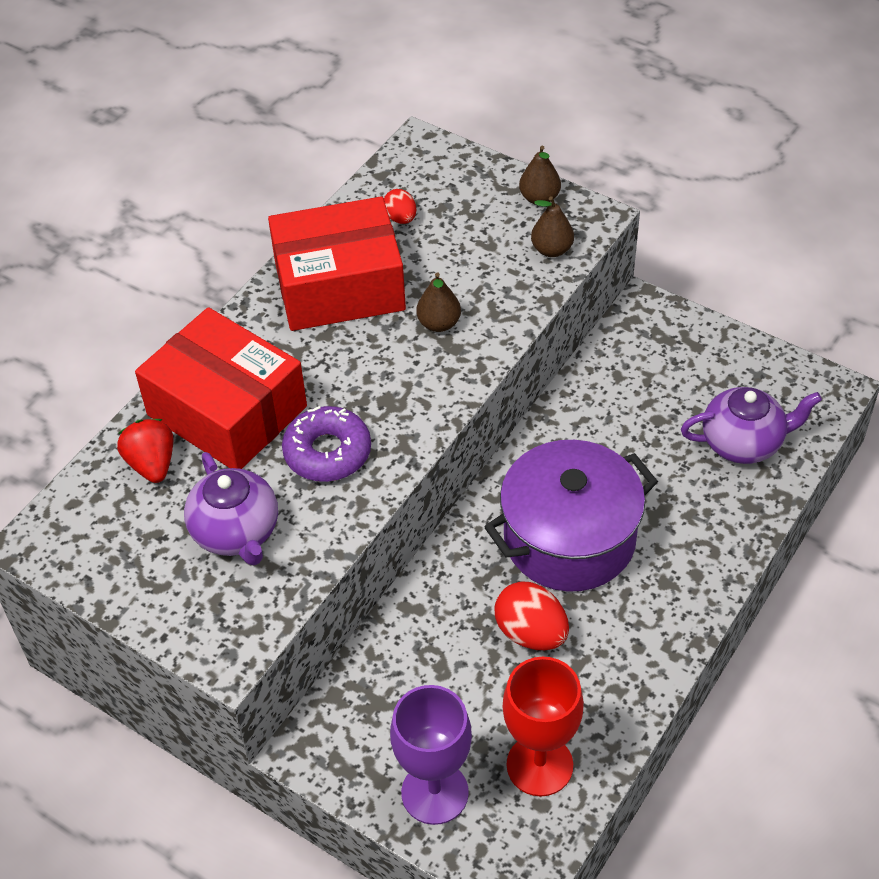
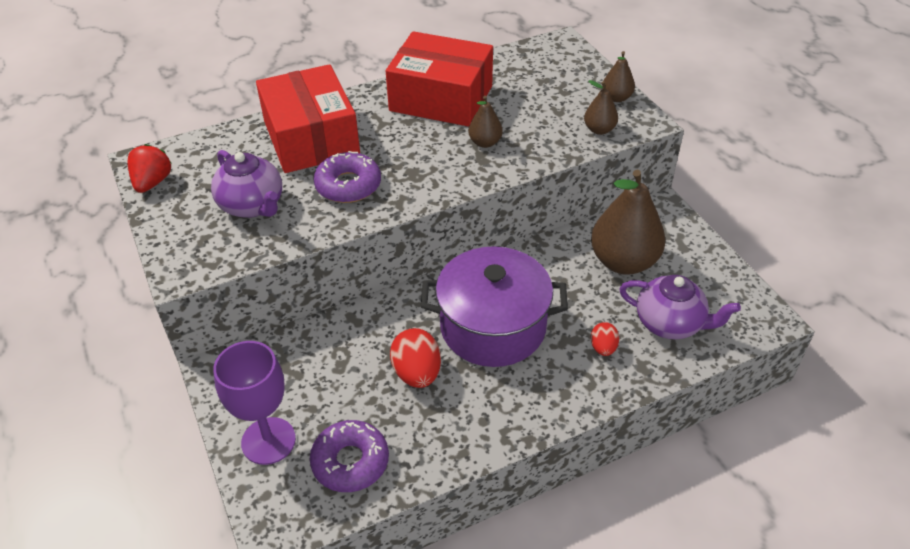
camera: 30 degrees right, 5 degrees down
red strawberry [117,419,173,483] -> red strawberry moved to [127,144,171,193]
purple teapot [184,452,278,565] -> purple teapot turned 45 degrees counterclockwise [211,150,282,218]
red egg [384,189,416,224] -> red egg moved to [591,322,619,356]
red goblet [503,657,584,796] -> purple donut [310,420,389,492]
none -> brown pear [591,170,665,275]

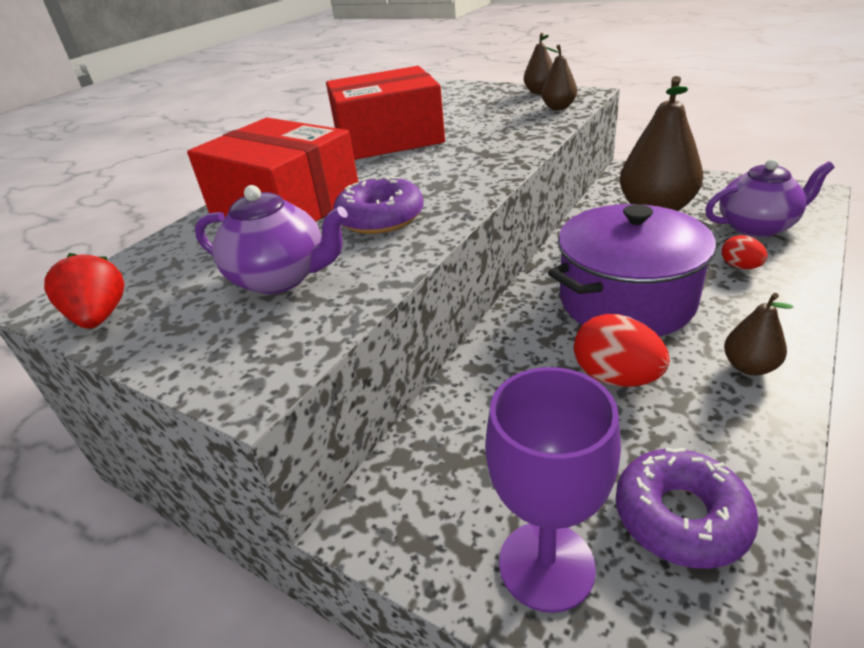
camera: 30 degrees left, 10 degrees down
brown pear [468,96,503,148] -> brown pear moved to [724,293,794,375]

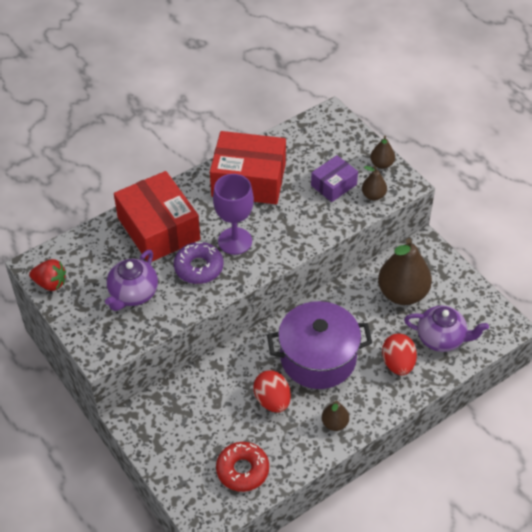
camera: 20 degrees right, 15 degrees up
red strawberry [44,253,124,329] -> red strawberry turned 105 degrees clockwise [29,259,66,291]
purple teapot [195,185,348,294] -> purple teapot turned 75 degrees clockwise [105,250,158,311]
purple goblet [485,367,621,613] -> purple goblet moved to [213,174,254,255]
purple donut [616,448,759,569] -> red donut [216,442,269,492]
red egg [722,235,768,269] -> red egg [382,333,417,375], size x1.71
none -> purple box [311,155,358,202]

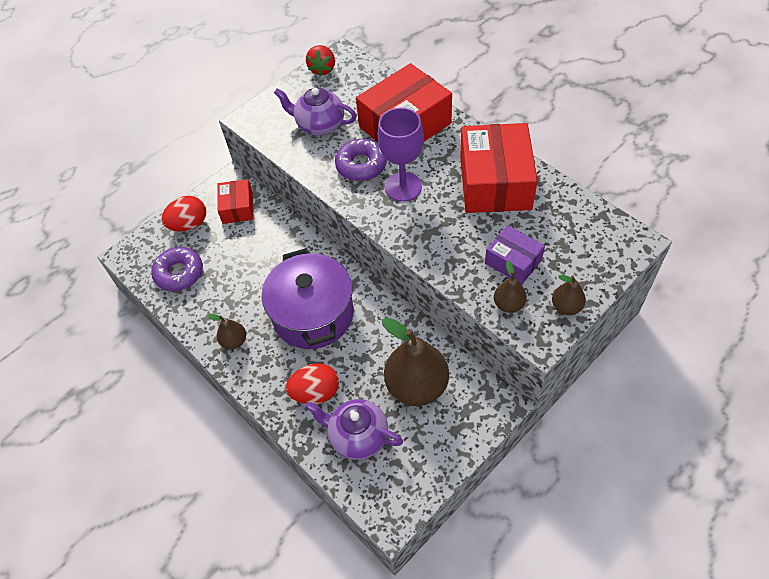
camera: 85 degrees right, 5 degrees up
red donut [216,442,269,492] -> purple donut [151,247,203,291]
red egg [253,370,291,413] -> red egg moved to [161,196,206,231]
purple teapot [404,306,489,352] -> purple teapot turned 105 degrees clockwise [305,399,403,460]
none -> red box [217,179,254,224]

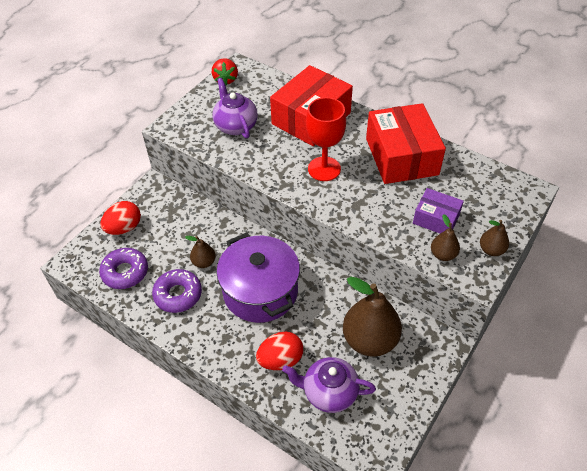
camera: 15 degrees left, 5 degrees down
brown pear [207,314,246,350] -> brown pear moved to [185,236,216,268]
red box [217,179,254,224] -> none
purple teapot [274,88,357,136] -> purple teapot turned 60 degrees clockwise [212,78,258,138]
purple donut [335,139,387,181] -> purple donut moved to [152,269,202,313]
purple goblet [377,107,424,202] -> red goblet [306,97,346,181]

